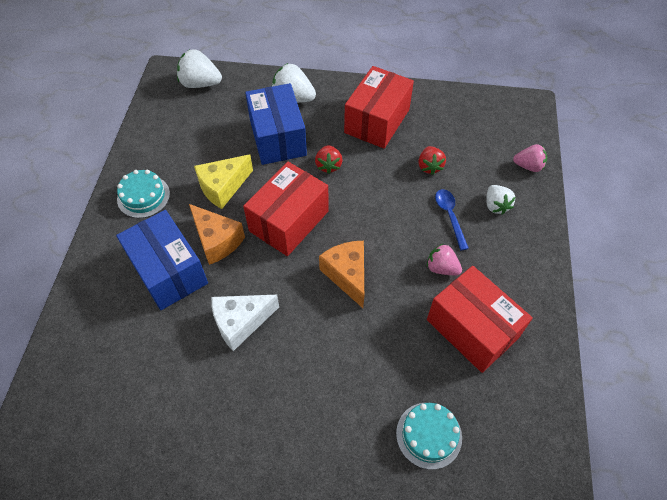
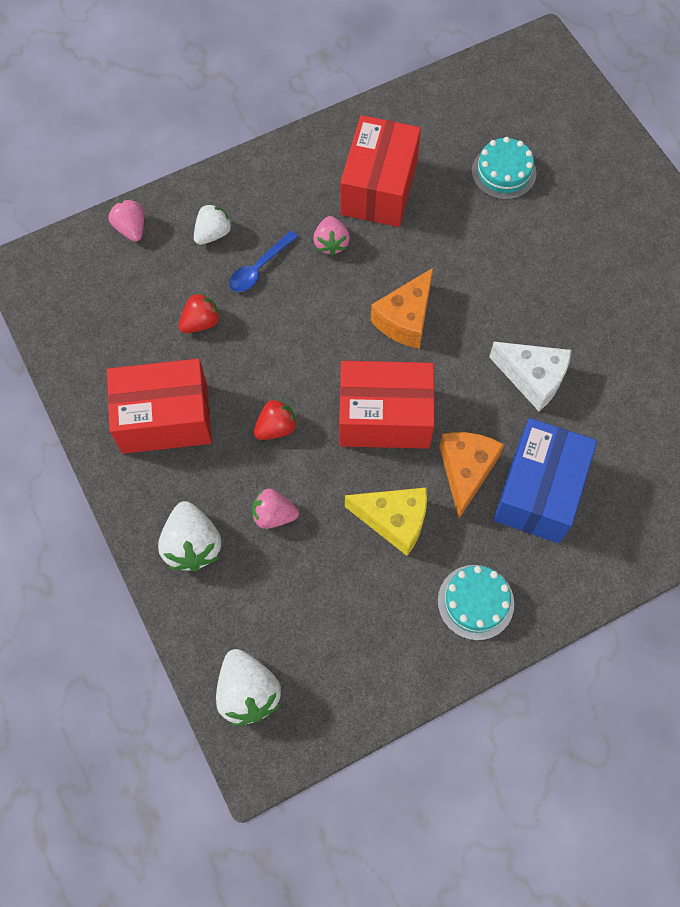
camera: 125 degrees left, 10 degrees up
blue box [245,83,307,165] -> pink strawberry [252,488,299,529]

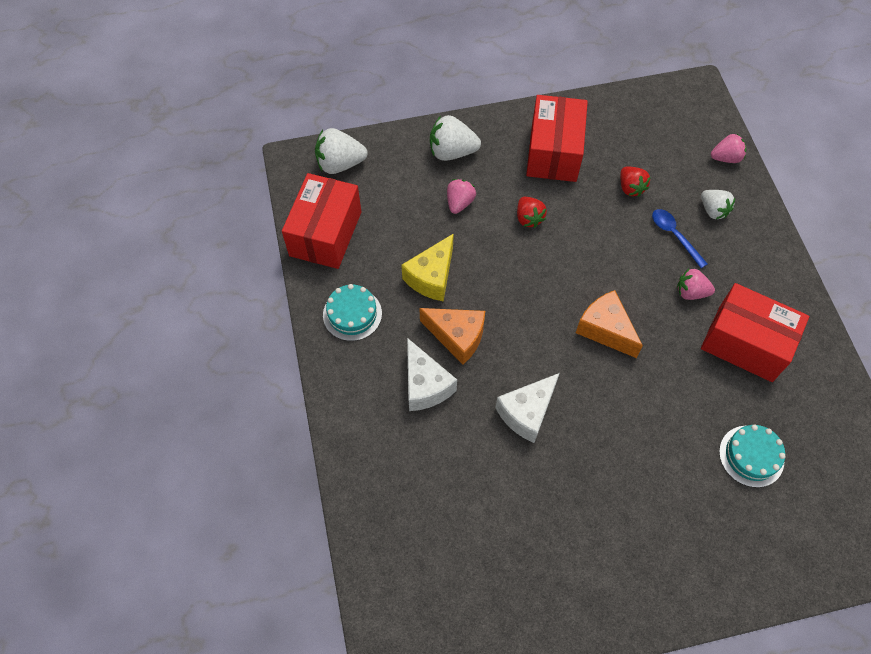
camera: 105 degrees right, 5 degrees down
red box [339,361,435,449] -> red box moved to [282,173,361,269]
blue box [493,418,597,543] -> white cheese [407,338,457,411]

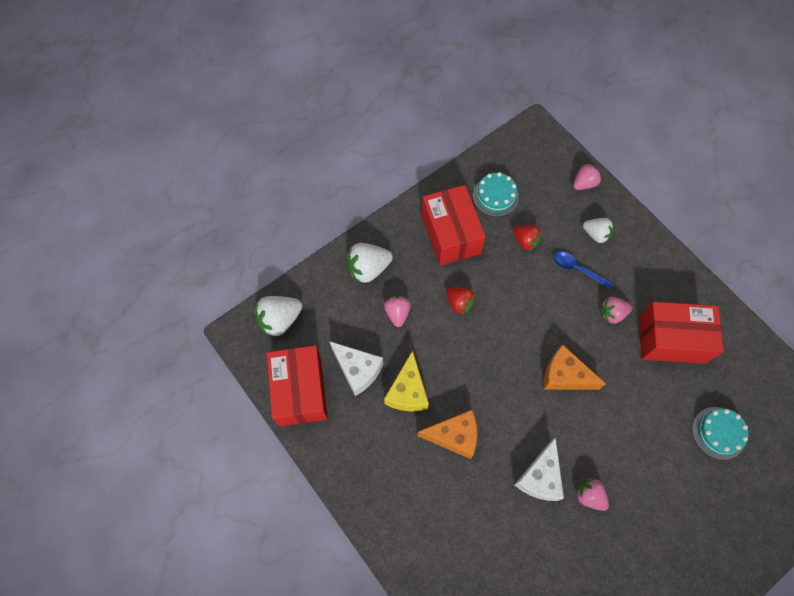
camera: 25 degrees left, 5 degrees up
turquoise cake [323,284,382,341] -> turquoise cake moved to [473,172,519,217]
white cheese [407,338,457,411] -> white cheese moved to [329,341,383,396]
none -> pink strawberry [575,478,609,511]

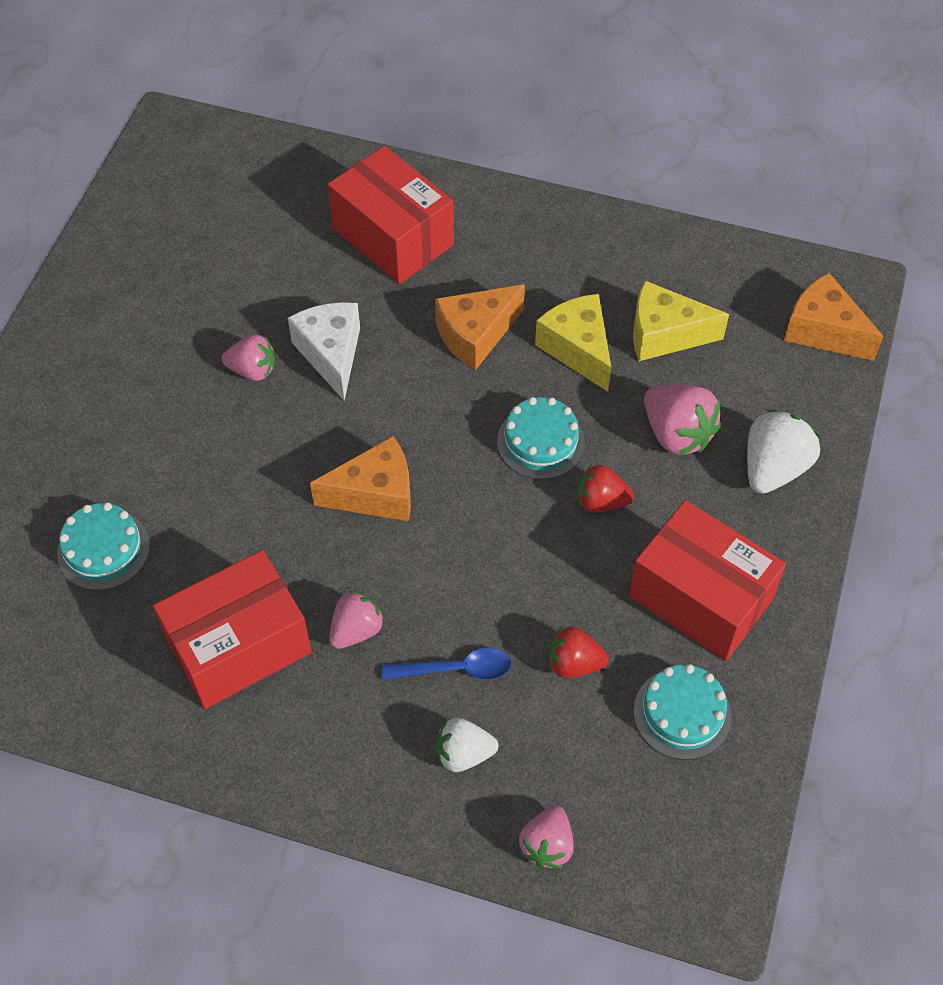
camera: 145 degrees right, 10 degrees down
white strawberry [255,296,302,337] -> orange cheese [784,273,884,361]
red box [267,345,328,427] -> red box moved to [328,146,454,284]
white cheese [329,341,383,396] -> yellow cheese [633,281,729,361]
pink strawberry [384,295,411,327] -> pink strawberry [644,384,721,456], size x1.52
none -> turquoise cake [497,397,585,479]

